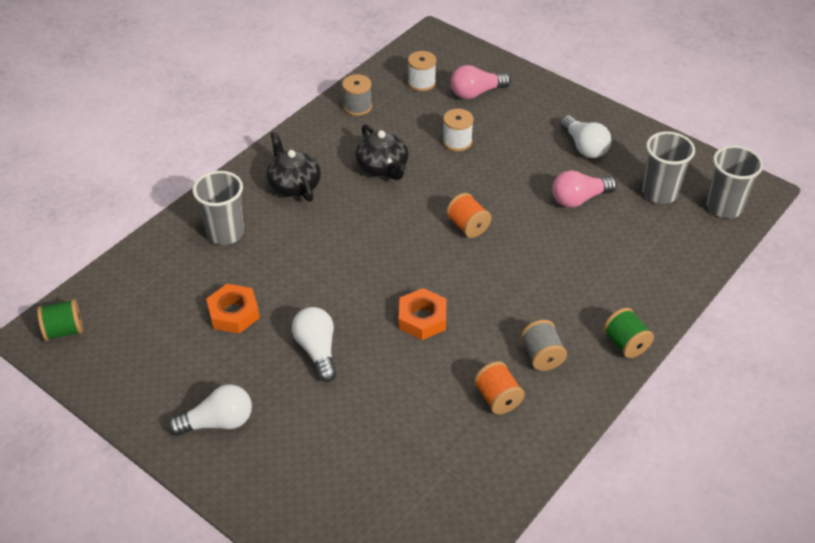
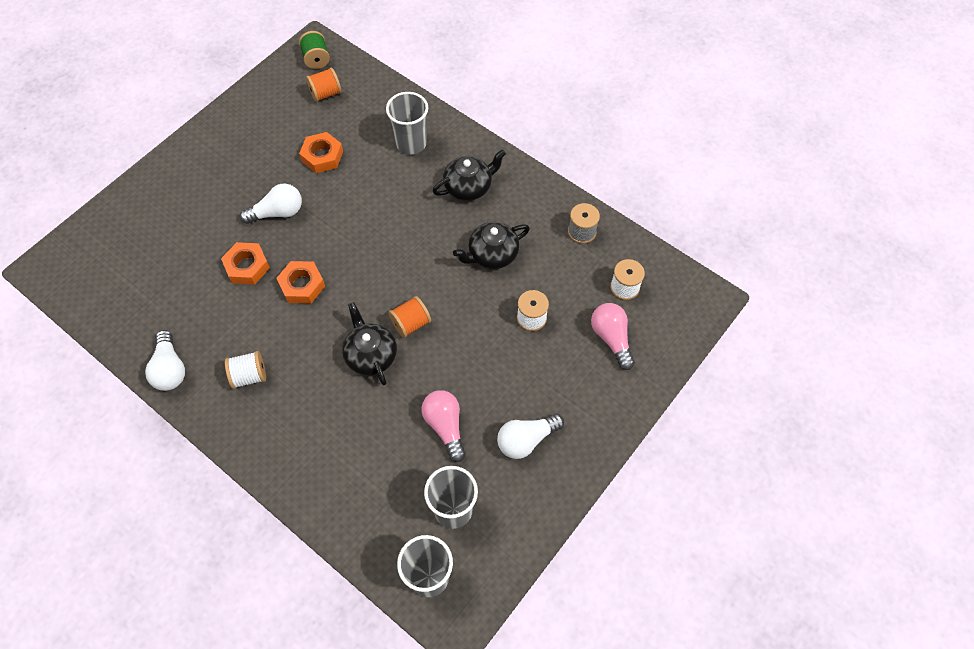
camera: 90 degrees right, 15 degrees up
white light bulb [168,385,252,436] -> white light bulb moved to [145,330,185,391]
orange spool [474,361,525,414] -> orange spool moved to [306,67,342,102]
grey spool [521,320,567,371] -> white spool [225,351,266,389]
green spool [603,308,654,358] -> none
none -> orange nut [221,242,270,285]
none -> black teapot [342,302,397,385]

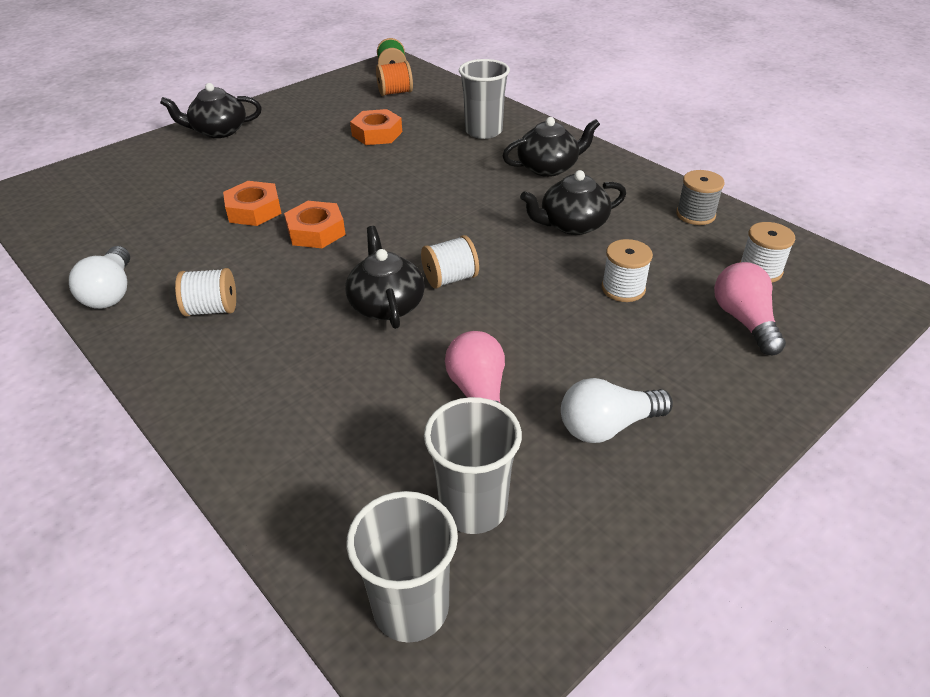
camera: 10 degrees right, 20 degrees down
white light bulb [240,184,302,224] -> none
orange spool [389,296,431,338] -> white spool [421,235,479,289]
none -> black teapot [160,83,262,138]

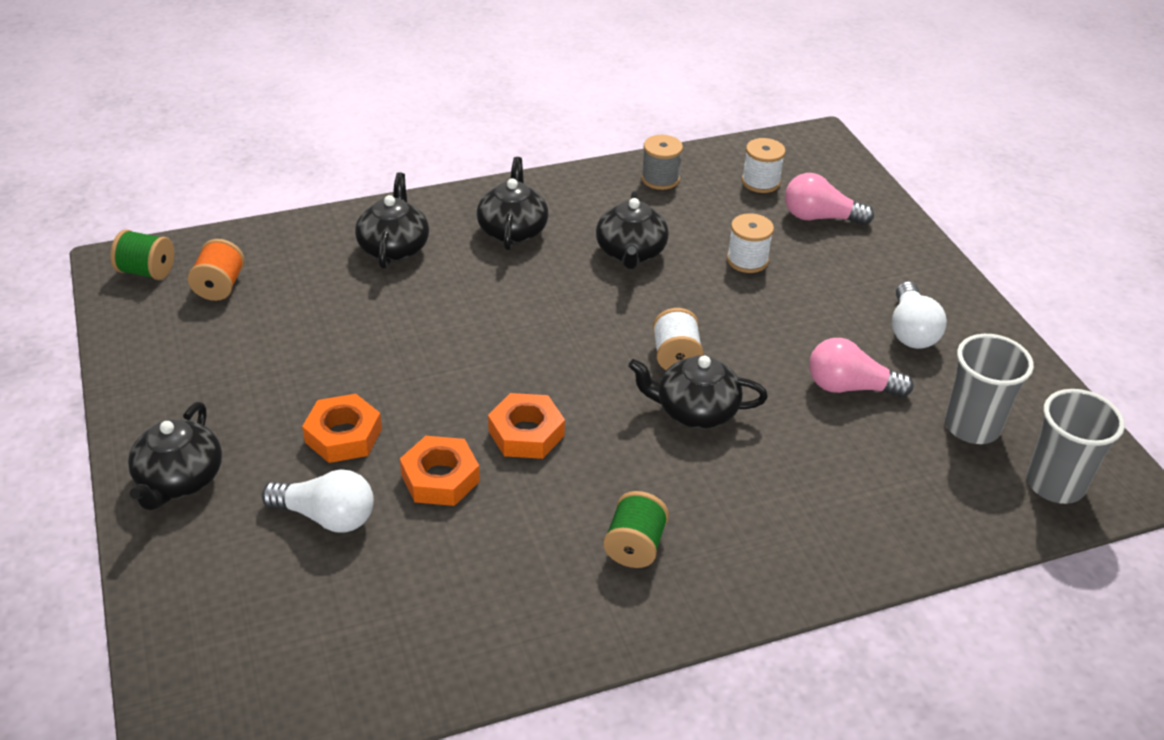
camera: 70 degrees left, 0 degrees up
white light bulb [69,246,130,309] -> white light bulb moved to [262,470,374,533]
white spool [175,268,236,317] -> green spool [603,491,669,568]
orange nut [350,109,402,145] -> orange nut moved to [302,394,382,463]
grey cup [459,59,510,139] -> black teapot [355,172,429,269]

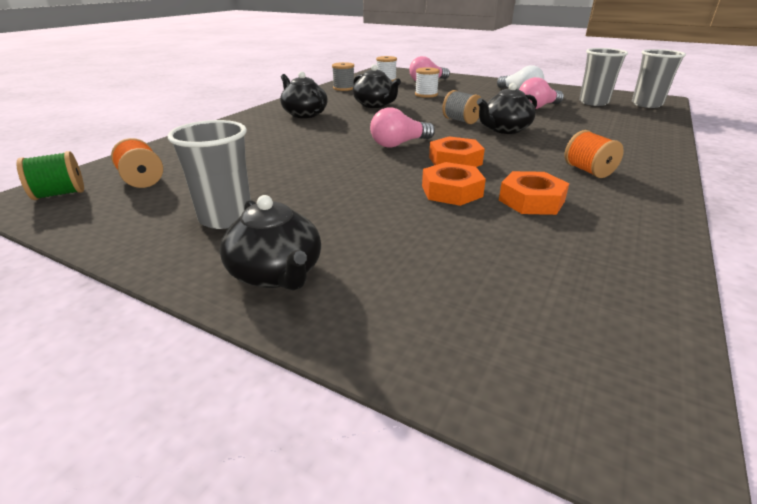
camera: 40 degrees left, 10 degrees down
white light bulb [262,470,374,533] -> none
orange nut [302,394,382,463] -> orange nut moved to [499,171,569,215]
black teapot [355,172,429,269] -> none
green spool [603,491,669,568] -> orange spool [565,130,624,178]
white spool [653,308,703,370] -> grey spool [442,90,481,124]
none -> grey cup [167,120,251,229]
none -> pink light bulb [370,107,435,148]

